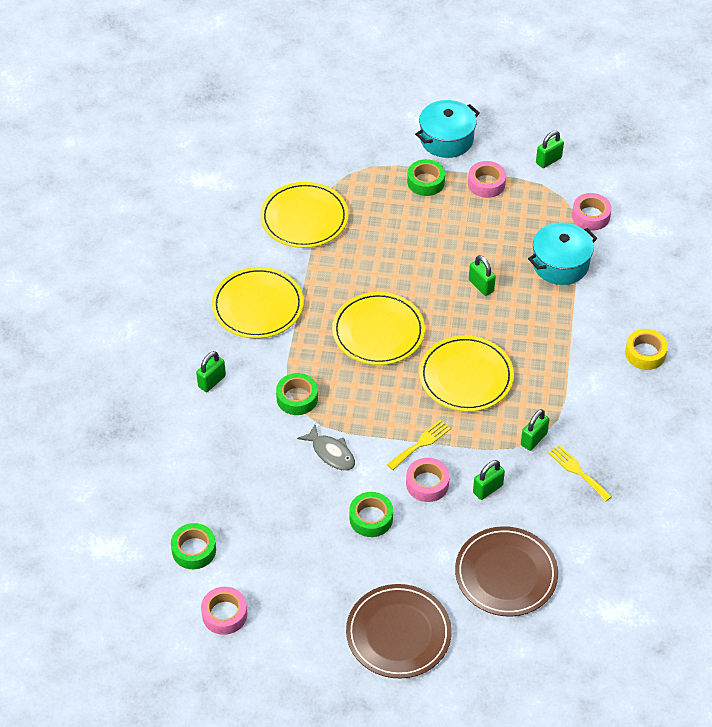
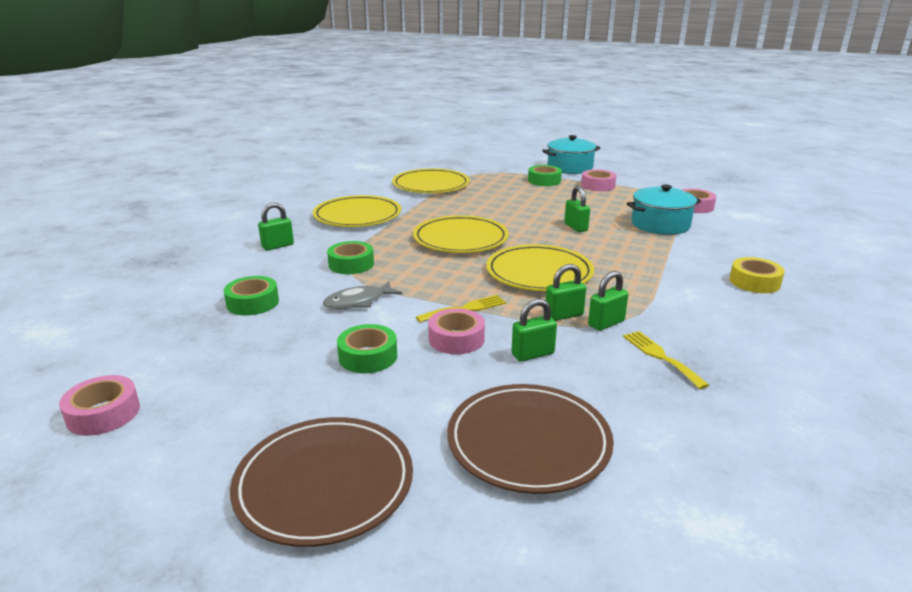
camera: 15 degrees right, 25 degrees down
green tape [171,523,216,569] -> green tape moved to [224,276,279,316]
grey fish [297,425,355,471] -> grey fish turned 90 degrees clockwise [323,281,402,309]
green padlock [536,131,564,168] -> green padlock moved to [546,264,586,321]

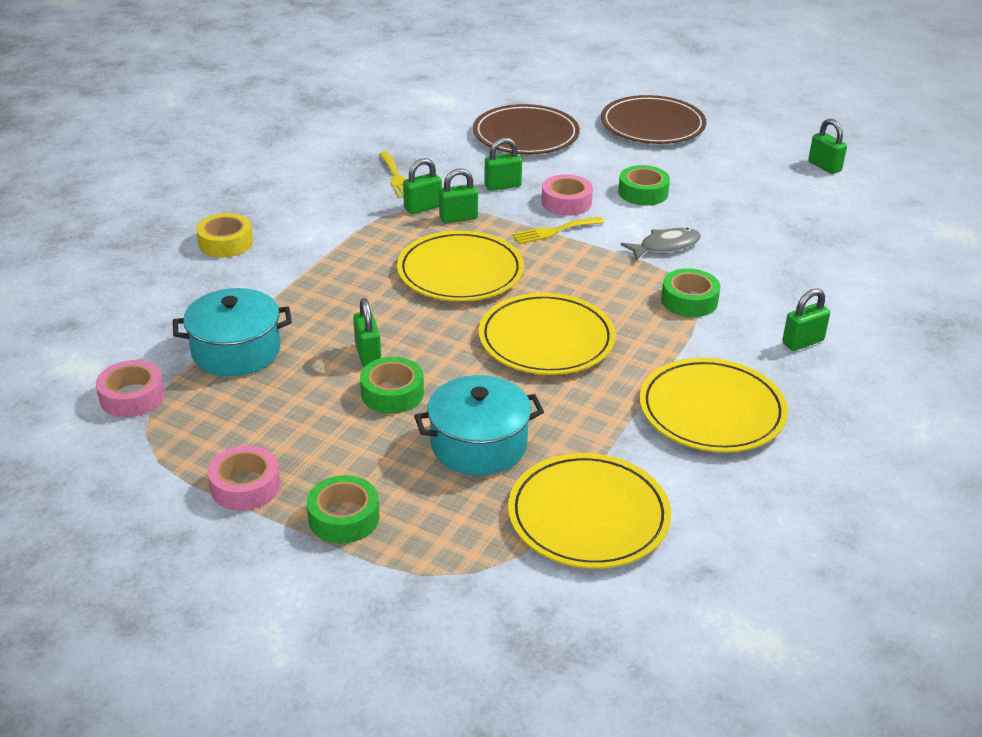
camera: 175 degrees left, 10 degrees up
pink tape [59,375,140,436] -> green padlock [808,119,847,174]
green tape [224,276,279,316] -> green tape moved to [360,357,424,414]
turquoise pot [542,135,600,174] -> turquoise pot moved to [414,375,544,476]

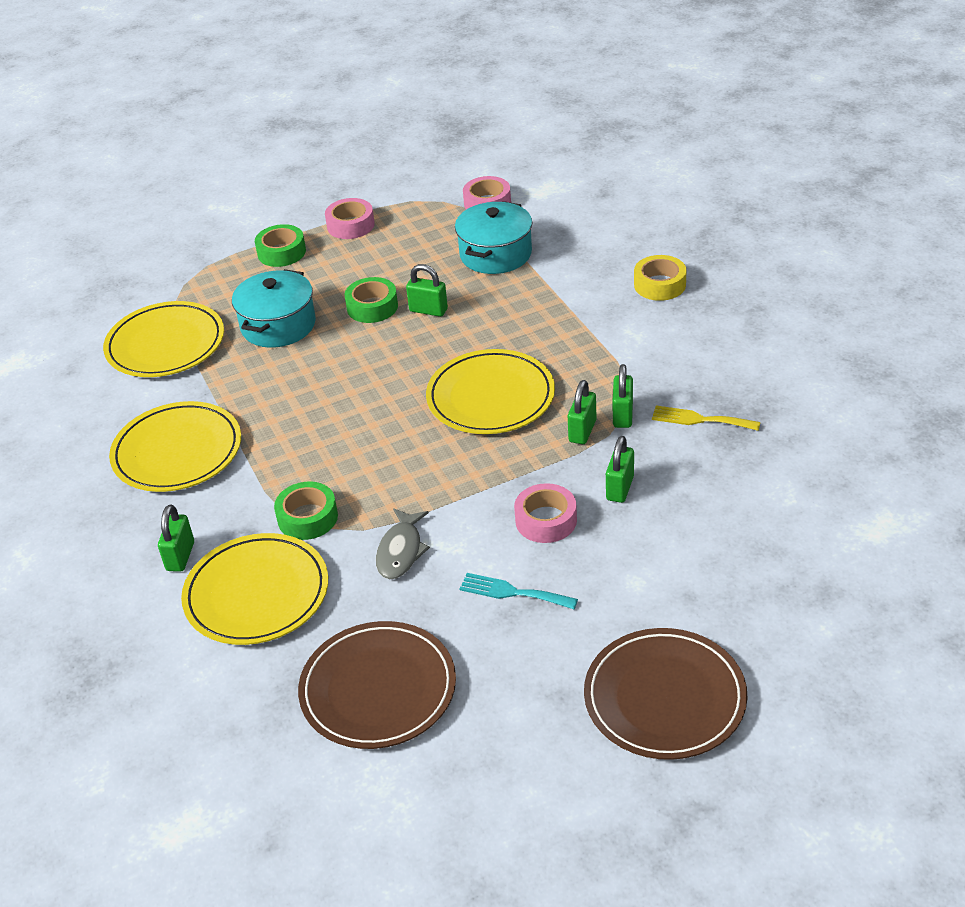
camera: 130 degrees right, 5 degrees up
brown plate [473,104,580,155] -> brown plate moved to [298,621,456,749]
yellow plate [479,293,616,375] -> yellow plate moved to [181,533,328,645]
yellow fork [512,217,605,244] -> none
green tape [618,165,670,206] -> turquoise fork [459,573,578,609]
green padlock [808,119,847,174] -> none

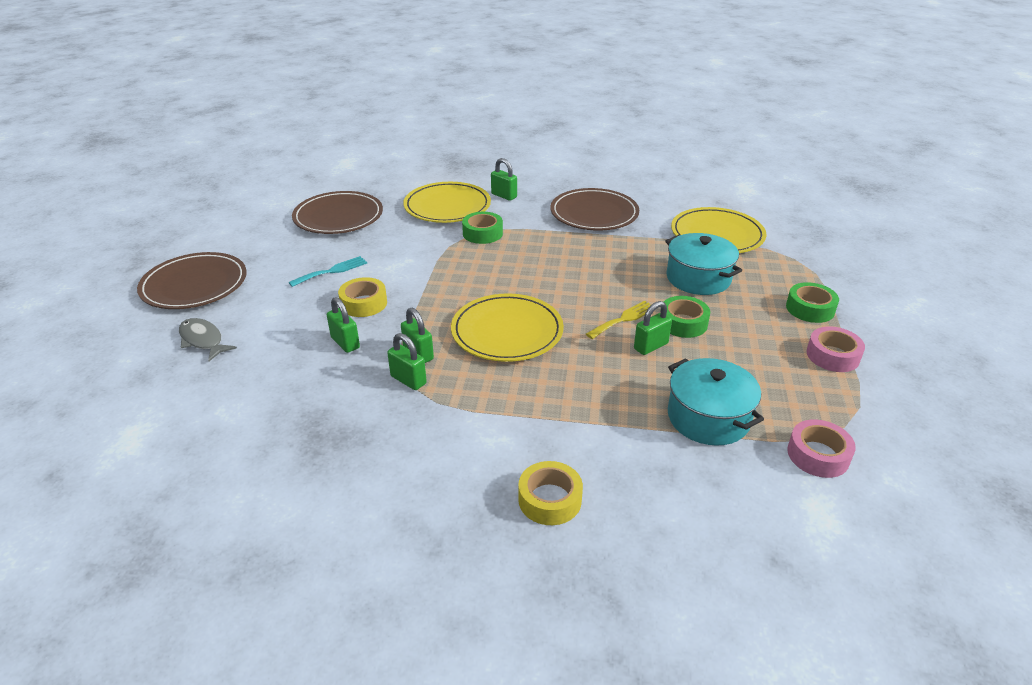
camera: 120 degrees right, 5 degrees down
yellow plate [109,401,241,492] -> brown plate [550,188,639,231]
grey fish [376,508,430,579] -> grey fish moved to [179,318,237,361]
pink tape [514,483,577,543] -> yellow tape [338,277,387,317]
yellow fork [652,406,761,431] -> yellow fork moved to [586,301,651,339]

